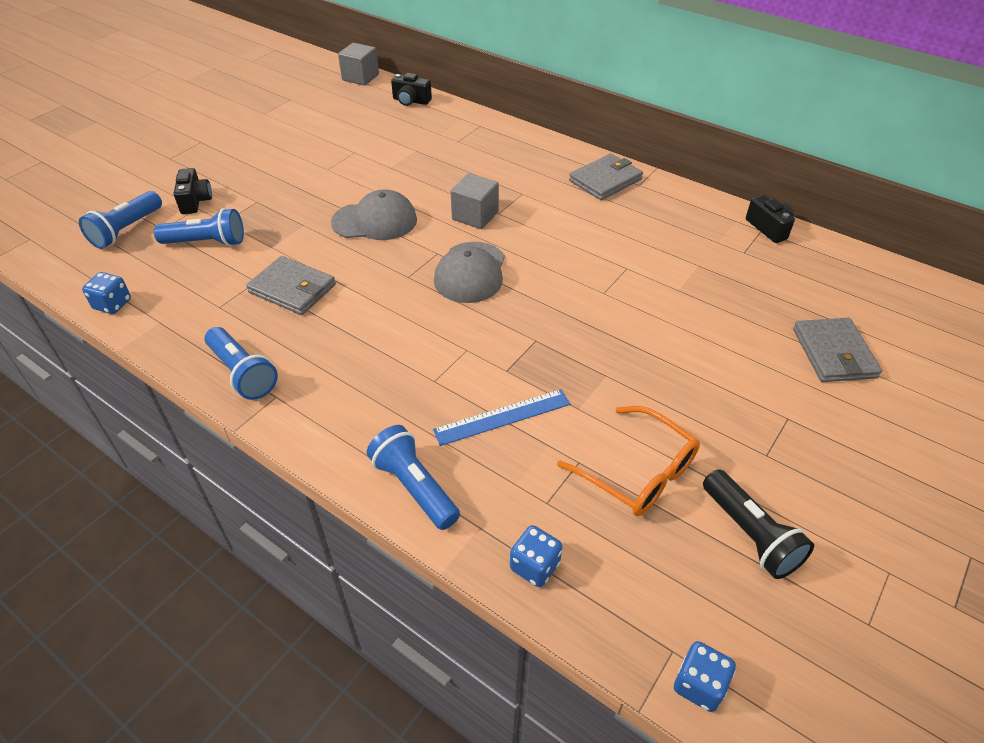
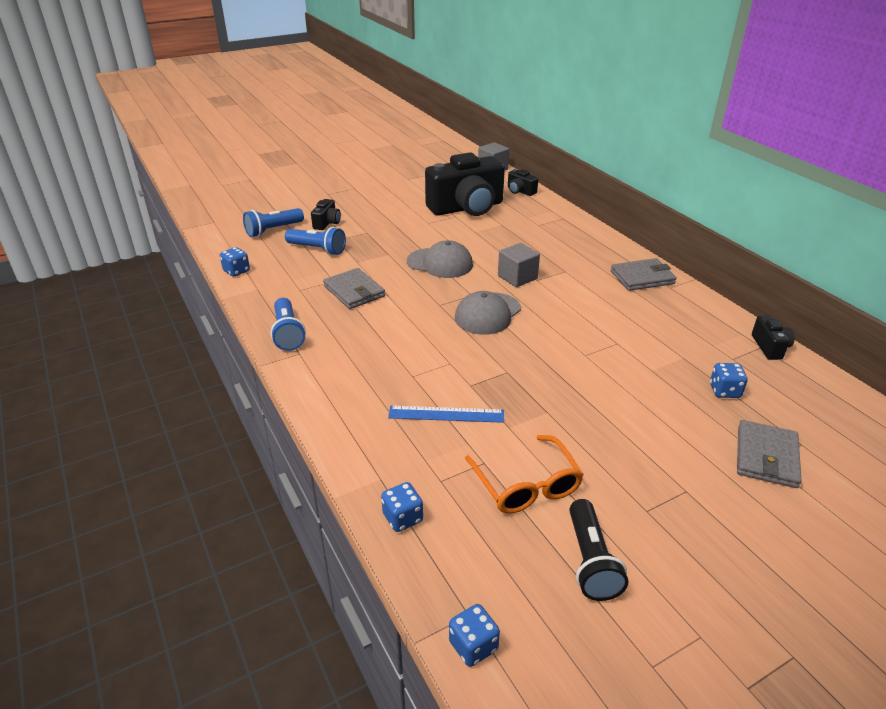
camera: 25 degrees right, 10 degrees down
blue flashlight [367,425,460,530] -> none
none -> black camera [425,152,505,216]
none -> blue dice [710,363,748,398]

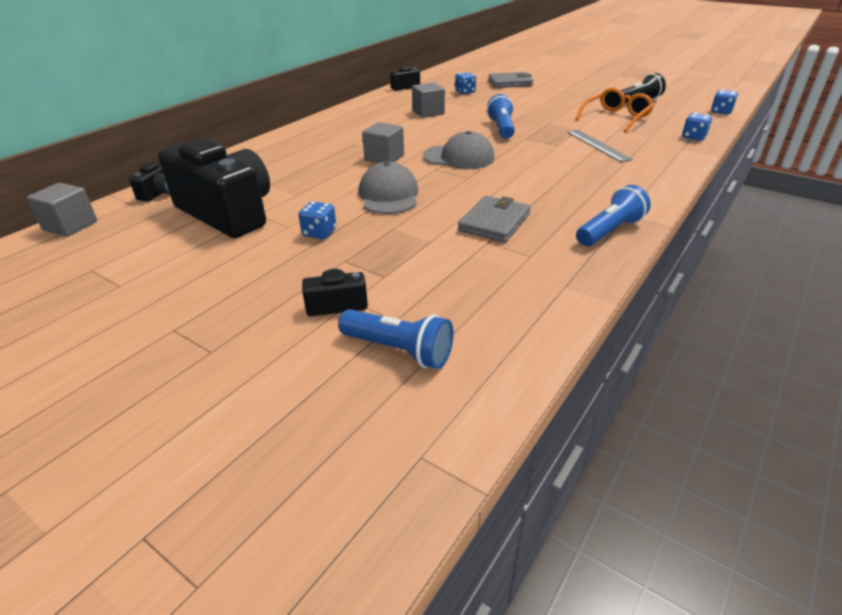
camera: 115 degrees left, 0 degrees up
blue dice [220,247,250,277] -> blue dice moved to [299,201,336,239]
blue flashlight [285,227,346,255] -> blue flashlight moved to [487,94,515,139]
blue ruler [388,406,504,423] -> grey ruler [567,130,633,162]
grey wallet [611,258,677,291] -> none
none -> grey cube [412,82,445,118]

